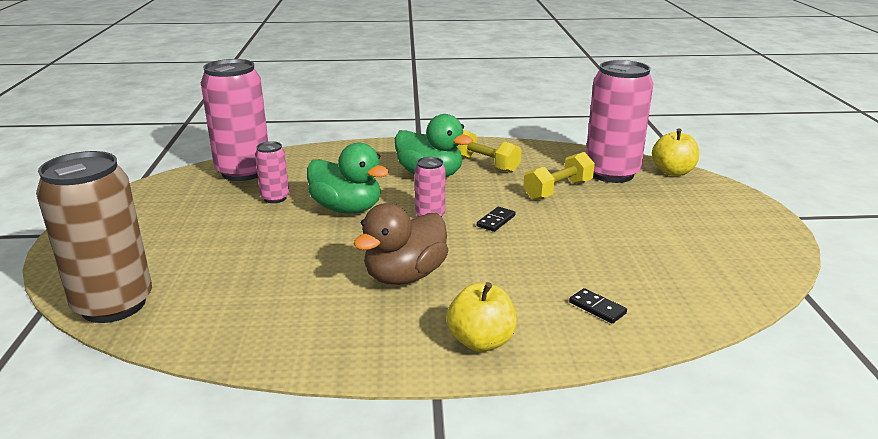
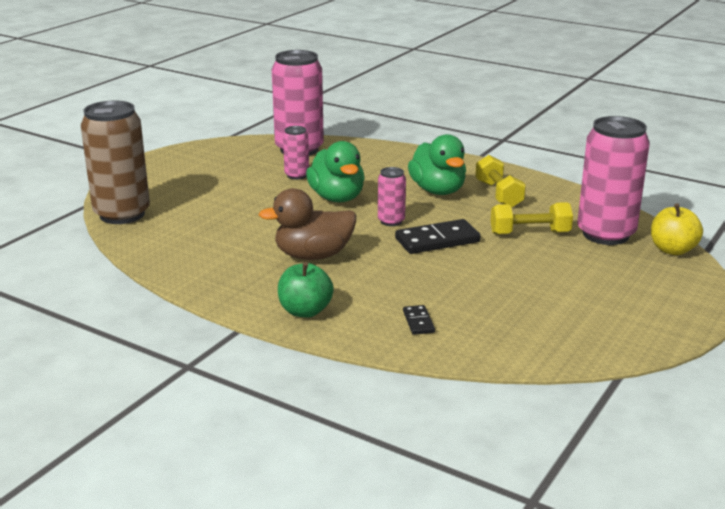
camera: 35 degrees right, 0 degrees up
yellow apple [447,282,517,352] -> green apple [278,262,334,318]
black domino [477,207,515,232] -> black domino [395,219,481,254], size x1.94

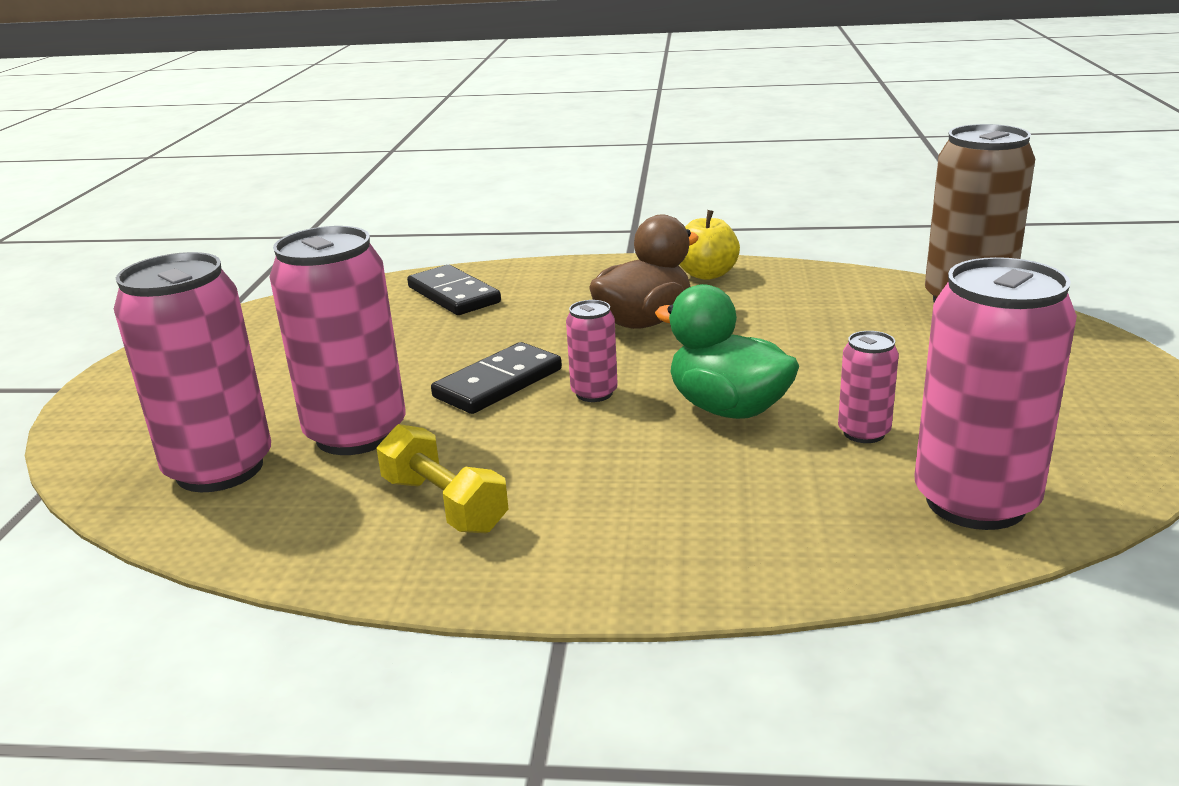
camera: 155 degrees right, 0 degrees up
green apple [278,262,334,318] -> none
black domino [403,305,435,335] -> black domino [407,265,501,315], size x1.94
green duck [408,134,466,195] -> none
yellow dumbbell [491,202,573,235] -> pink can [269,226,405,455]
yellow apple [651,203,703,255] -> yellow apple moved to [679,210,740,280]

